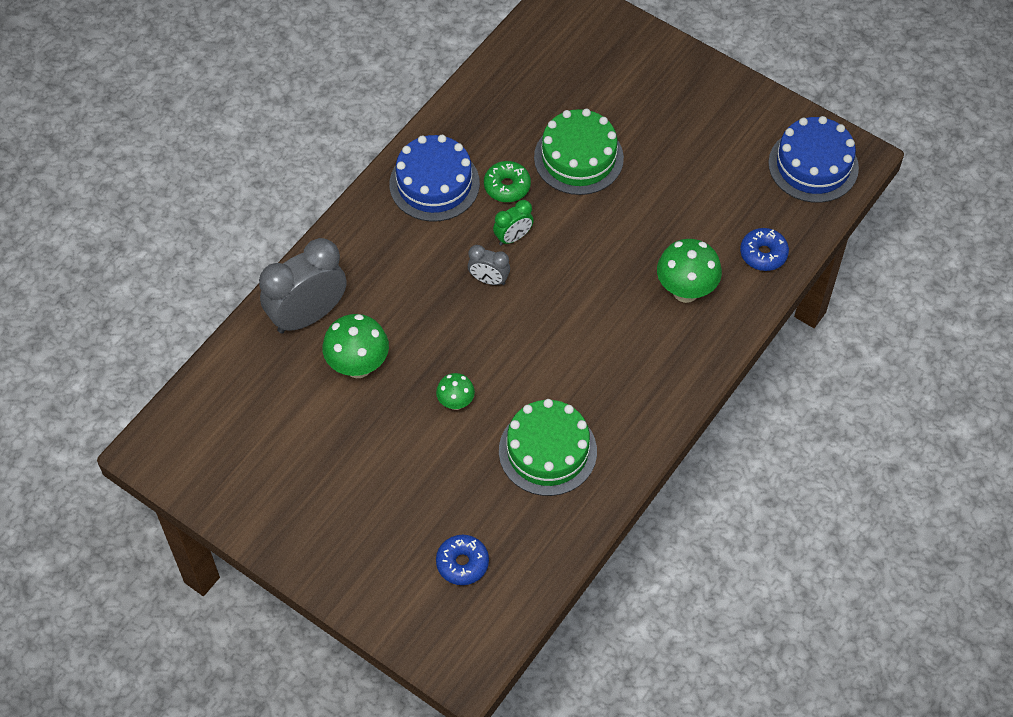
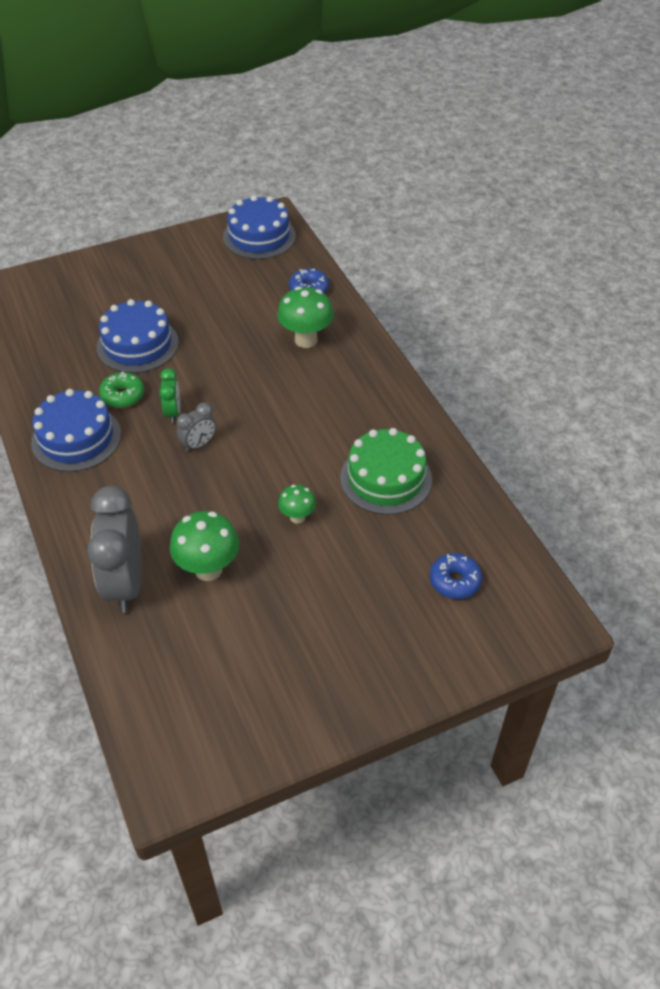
camera: 60 degrees left, 10 degrees down
green cake [534,109,624,195] -> blue cake [97,299,179,373]

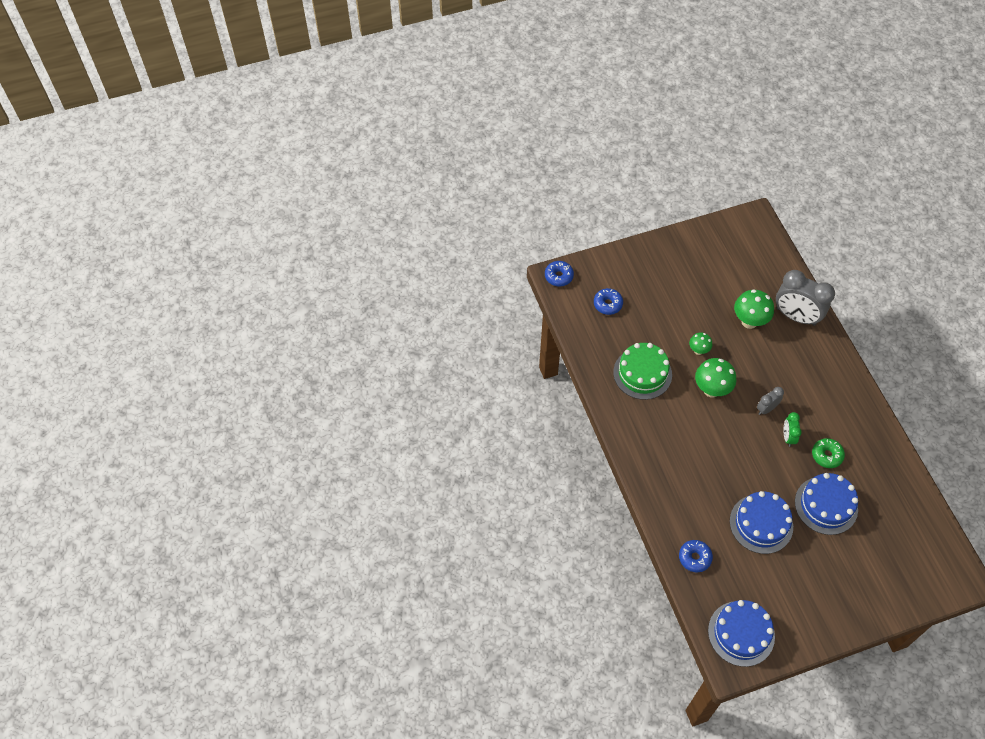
camera: 175 degrees left, 10 degrees up
blue cake [31,389,121,472] -> blue cake moved to [730,491,793,554]
grey clock [87,486,142,613] -> grey clock turned 120 degrees clockwise [776,270,835,326]
green mushroom [277,286,334,348] -> green mushroom moved to [695,358,736,398]
none -> blue donut [545,261,574,287]

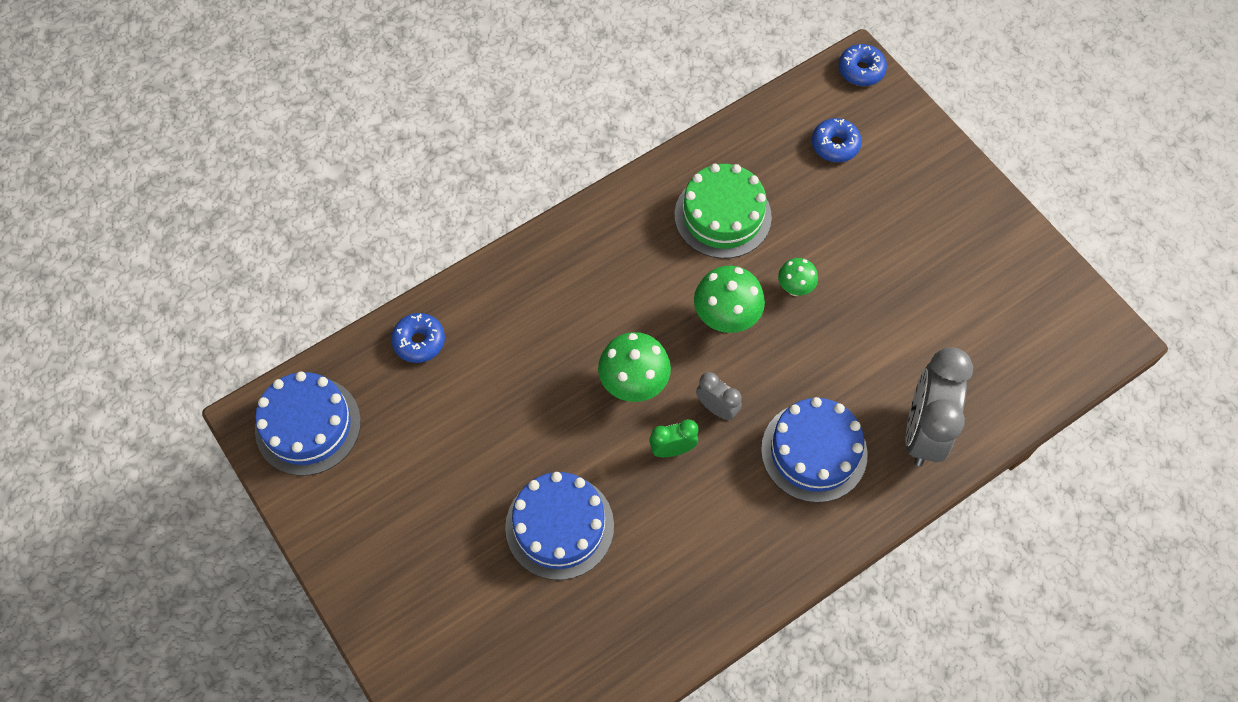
camera: 75 degrees right, 5 degrees up
blue cake [730,491,793,554] -> blue cake moved to [761,397,868,503]
green mushroom [734,289,774,329] -> green mushroom moved to [598,332,671,402]
green donut [812,438,845,468] -> none

